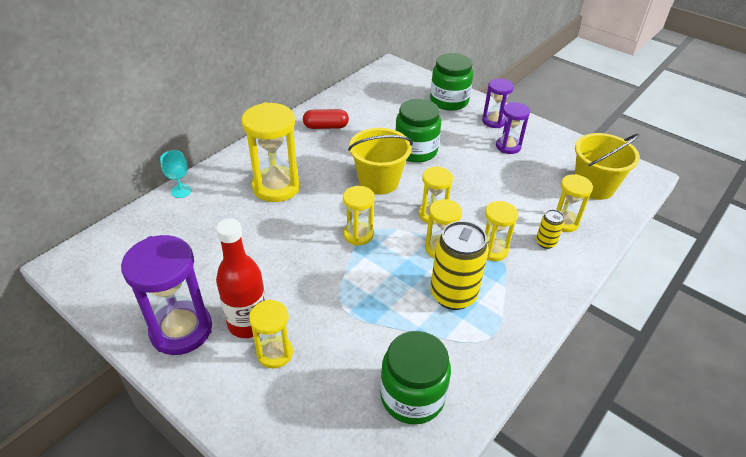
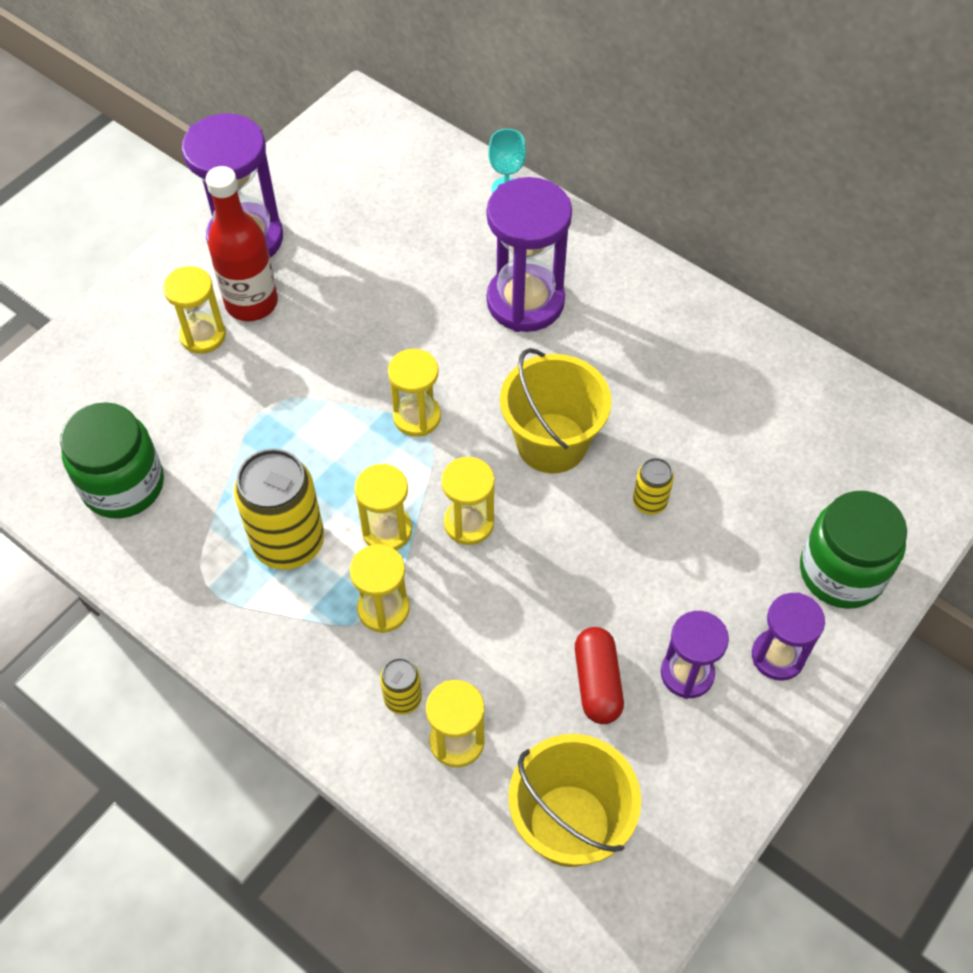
camera: 90 degrees right, 15 degrees up
yellow hourglass [241,102,300,202] -> purple hourglass [487,177,572,332]
red capsule [303,109,349,129] -> red capsule moved to [575,627,624,724]
green jar [395,99,441,163] -> yellow can [633,458,674,515]

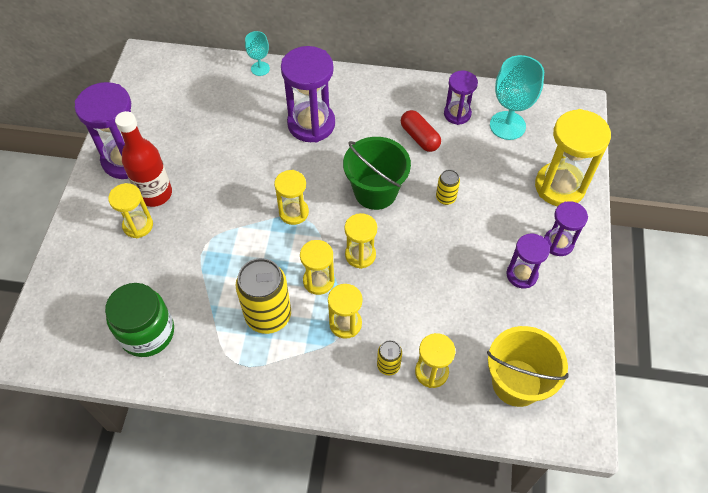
camera: 30 degrees left, 0 degrees up
yellow bucket [500,348,612,473] -> green bucket [343,137,411,210]
red capsule [575,627,624,724] -> red capsule moved to [401,110,441,152]
green jar [800,491,907,609] -> yellow hourglass [535,109,611,206]
none -> purple hourglass [444,71,478,125]
none -> turquoise goblet [490,55,544,140]

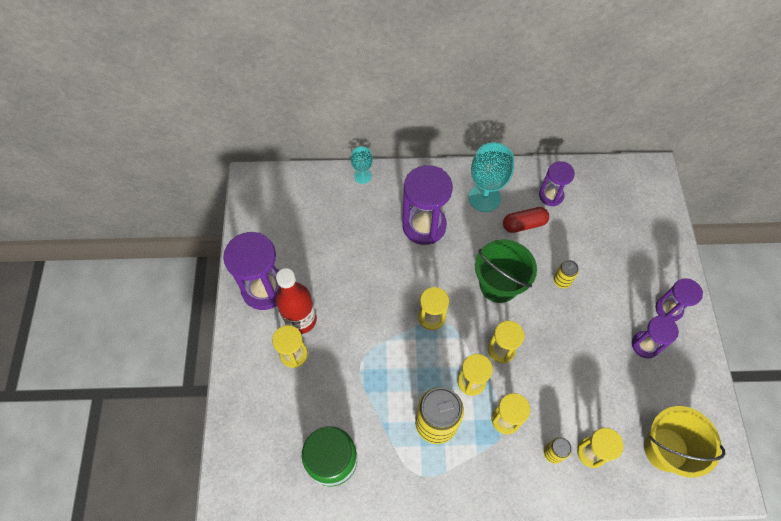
camera: 10 degrees left, 5 degrees up
red capsule [401,110,441,152] -> red capsule turned 60 degrees counterclockwise [503,207,549,233]
turquoise goblet [490,55,544,140] -> turquoise goblet moved to [469,143,514,212]
yellow hourglass [535,109,611,206] -> none

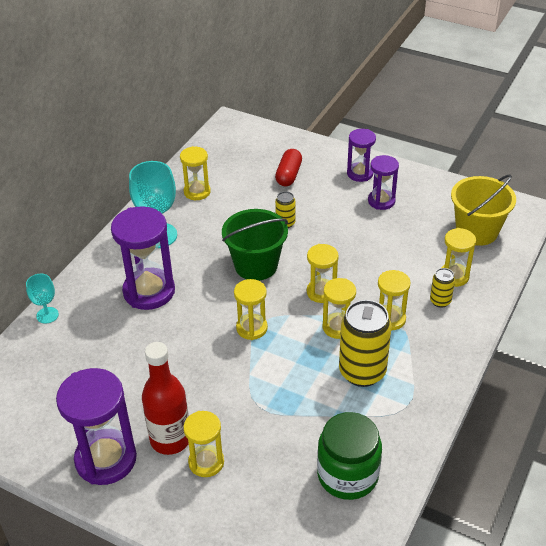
camera: 60 degrees left, 20 degrees down
red capsule [503,207,549,233] -> red capsule moved to [275,149,302,186]
purple hourglass [539,161,575,206] -> yellow hourglass [180,146,211,200]

